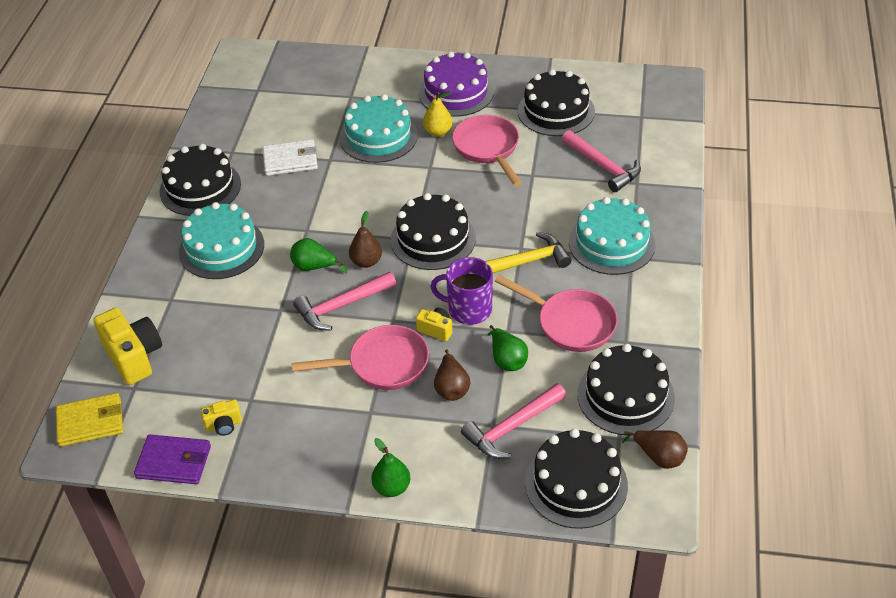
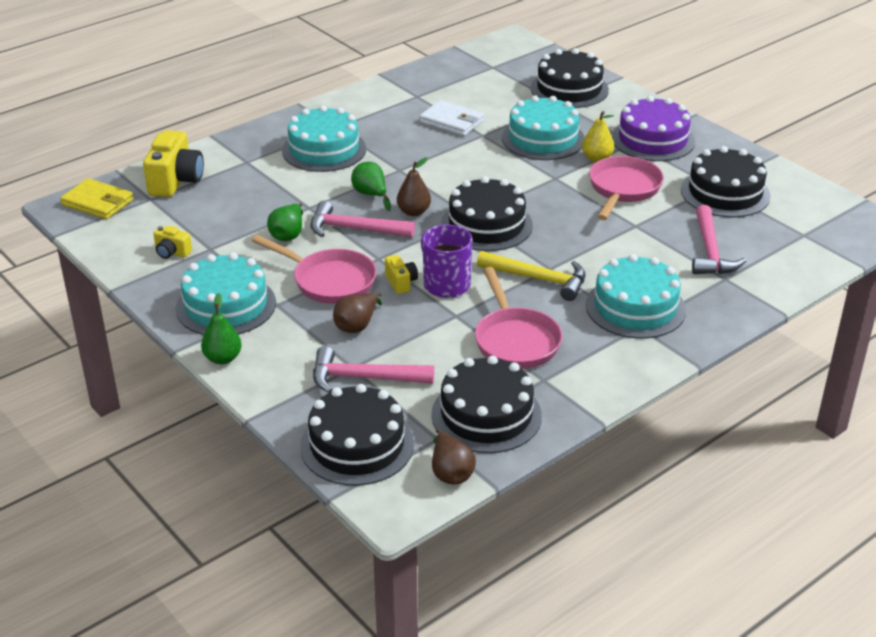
camera: 40 degrees right, 10 degrees down
purple wallet [134,434,211,484] -> none
black cake [159,144,241,216] -> black cake moved to [530,48,609,108]
green pear [488,325,528,371] -> green pear moved to [267,203,303,241]
none -> turquoise cake [176,252,276,335]

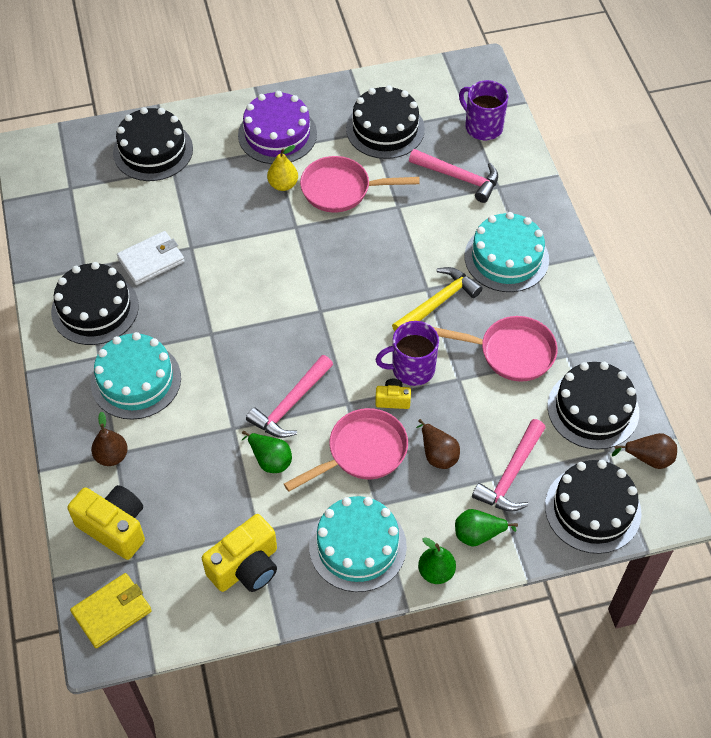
camera: 65 degrees left, 20 degrees up
yellow camera [153,226,192,259] -> yellow camera [202,514,277,592], size x1.95
green pear [351,162,391,211] -> green pear moved to [455,509,518,547]
brown pear [397,157,431,216] -> brown pear moved to [91,411,128,466]
black cake [441,176,533,251] -> black cake moved to [51,262,139,345]
turquoise cake [502,95,585,160] -> none
pink pan [589,156,664,220] -> pink pan turned 45 degrees counterclockwise [300,156,419,213]
none -> purple mug [459,80,509,140]

